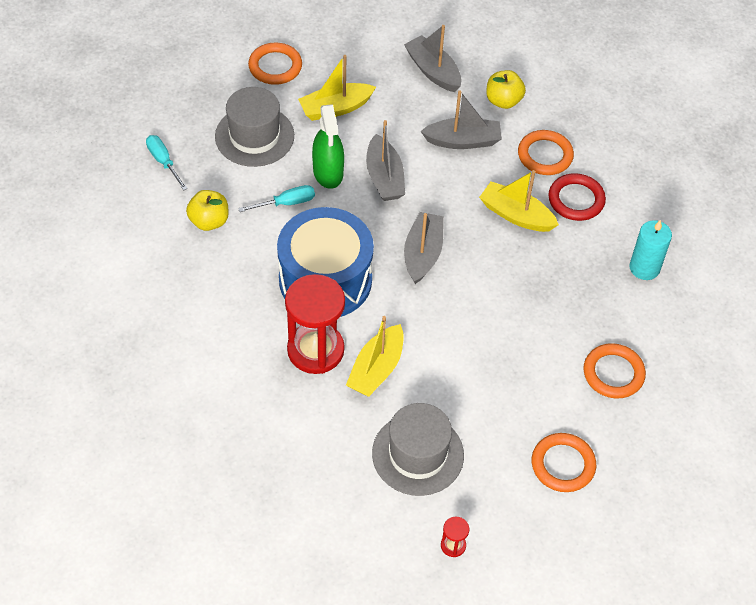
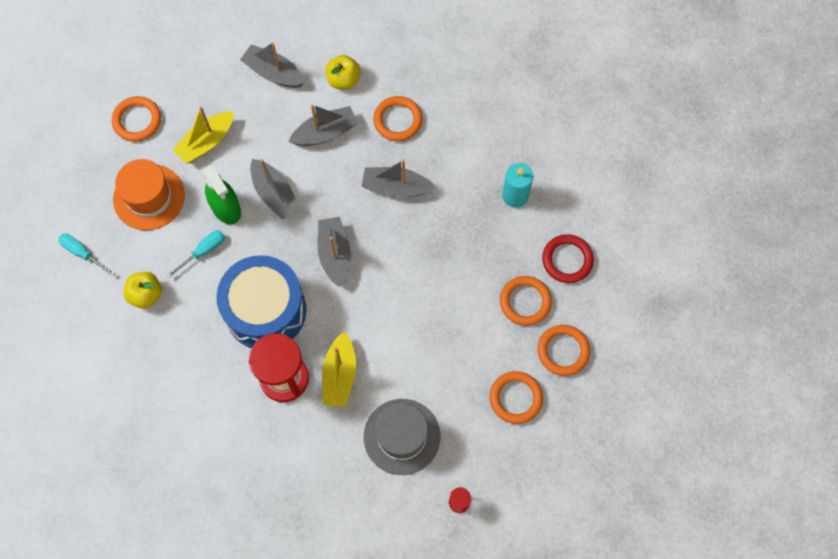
camera: 20 degrees left, 15 degrees up
grey hat [215,87,294,167] -> orange hat [113,159,185,230]
yellow boat [479,170,559,232] -> grey boat [361,159,435,197]
red ring [549,173,606,221] -> red ring moved to [542,234,594,283]
none -> orange ring [537,325,590,376]

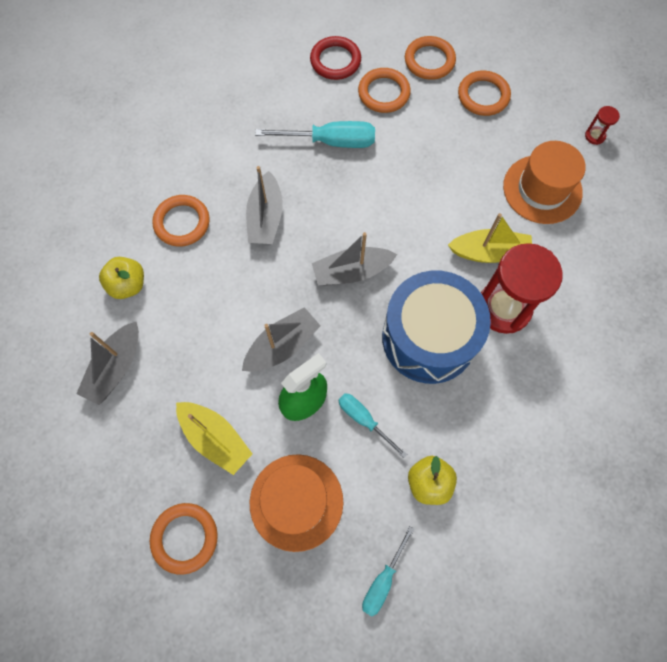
camera: 95 degrees left, 0 degrees up
grey boat [288,104,358,146] -> none
grey hat [364,399,440,475] -> orange hat [503,141,586,224]
turquoise candle [502,163,533,208] -> none
none -> turquoise screwdriver [255,121,375,148]

